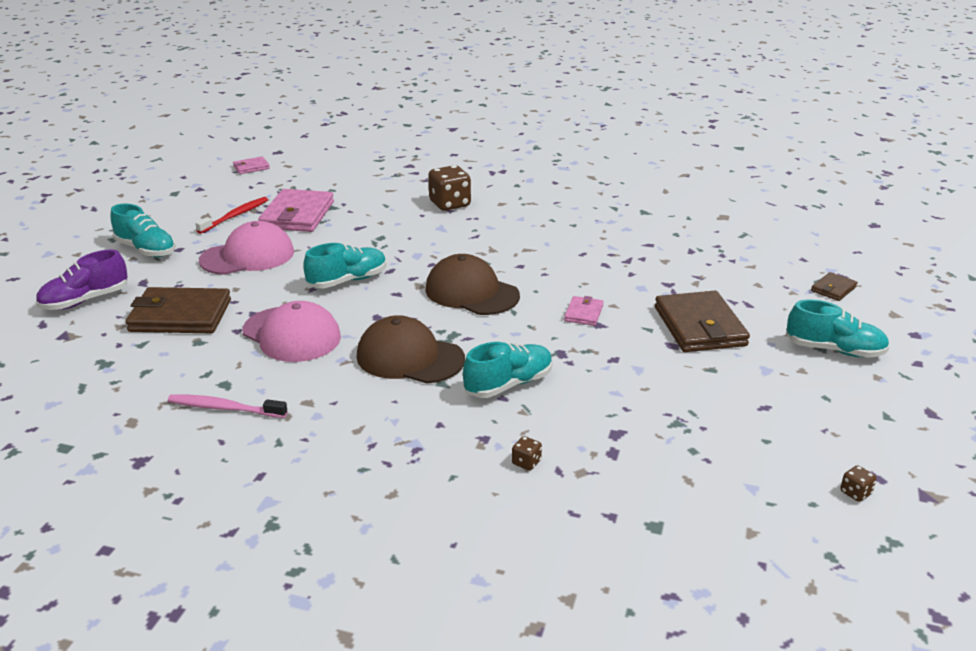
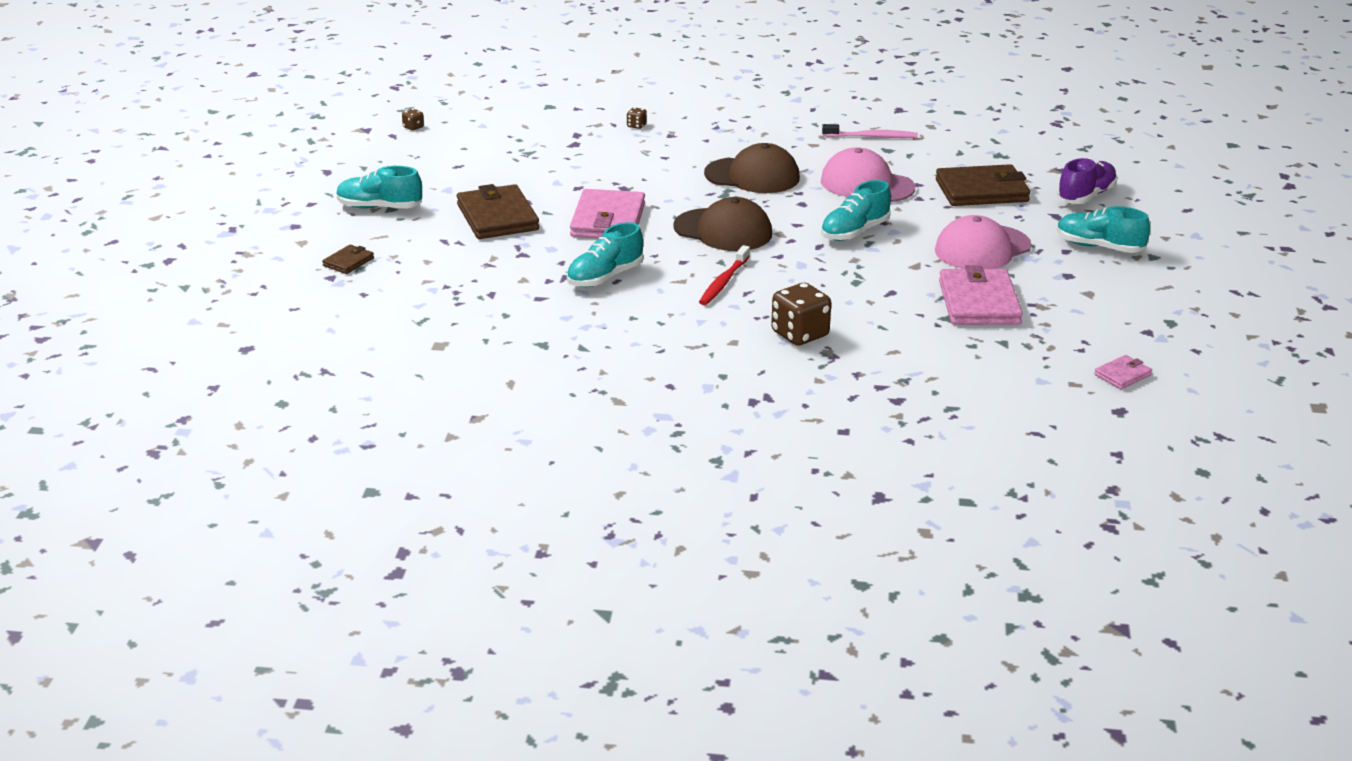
camera: 170 degrees right, 0 degrees up
red toothbrush [195,197,268,234] -> red toothbrush moved to [699,245,750,305]
turquoise shoe [463,342,553,398] -> turquoise shoe moved to [567,222,644,287]
pink wallet [564,296,604,326] -> pink wallet [570,189,645,238], size x2.08

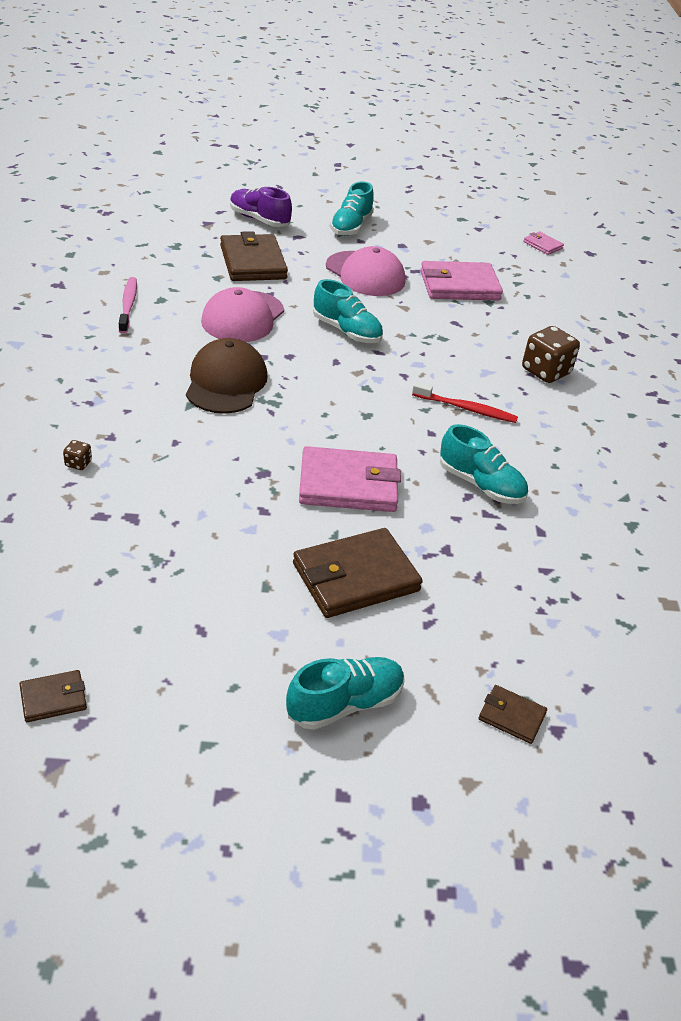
camera: 100 degrees left, 10 degrees up
turquoise shoe [336,166,422,209] -> turquoise shoe turned 120 degrees counterclockwise [286,657,405,730]
brown dice [402,109,424,131] -> brown wallet [19,670,87,722]
brown cap [673,197,772,251] -> none

